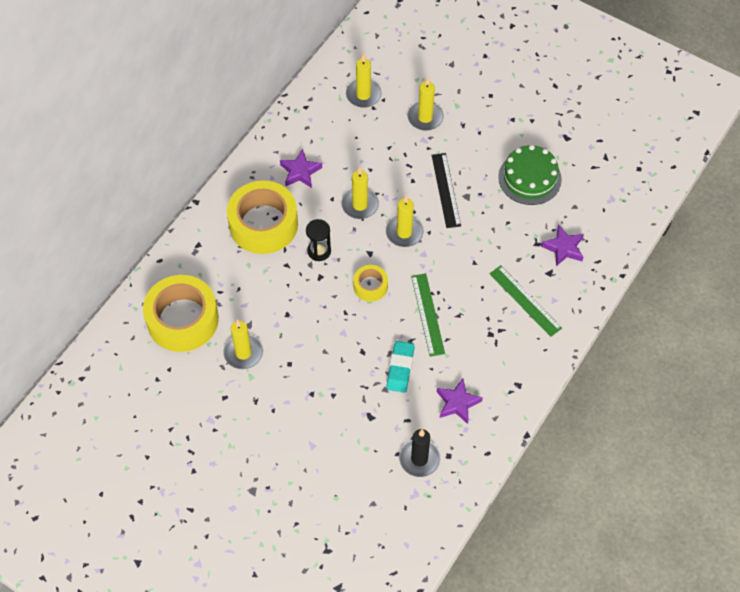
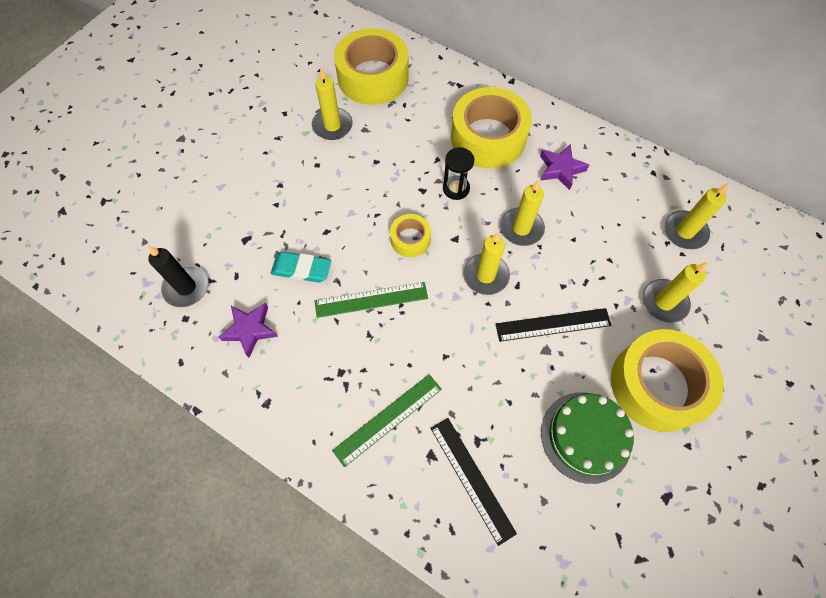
camera: 90 degrees right, 5 degrees up
purple star [541,225,584,266] -> black ruler [430,418,517,546]
none -> yellow tape [611,329,724,432]

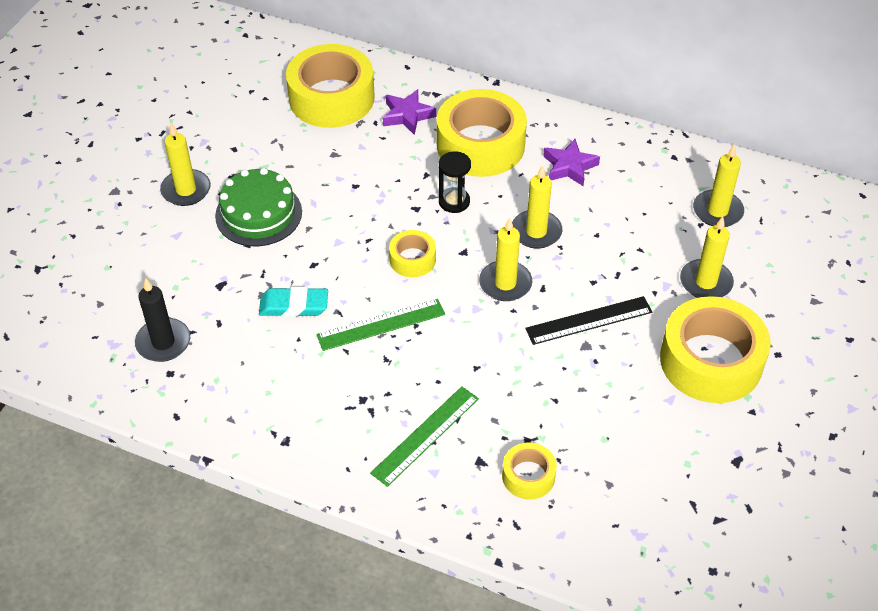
camera: 10 degrees left, 15 degrees down
purple star [218,303,278,358] -> purple star moved to [383,89,436,135]
yellow candle [312,67,353,140] -> yellow candle moved to [160,123,211,206]
black ruler [430,418,517,546] -> yellow tape [502,443,557,500]
green cake [541,392,634,484] -> green cake moved to [215,168,302,246]

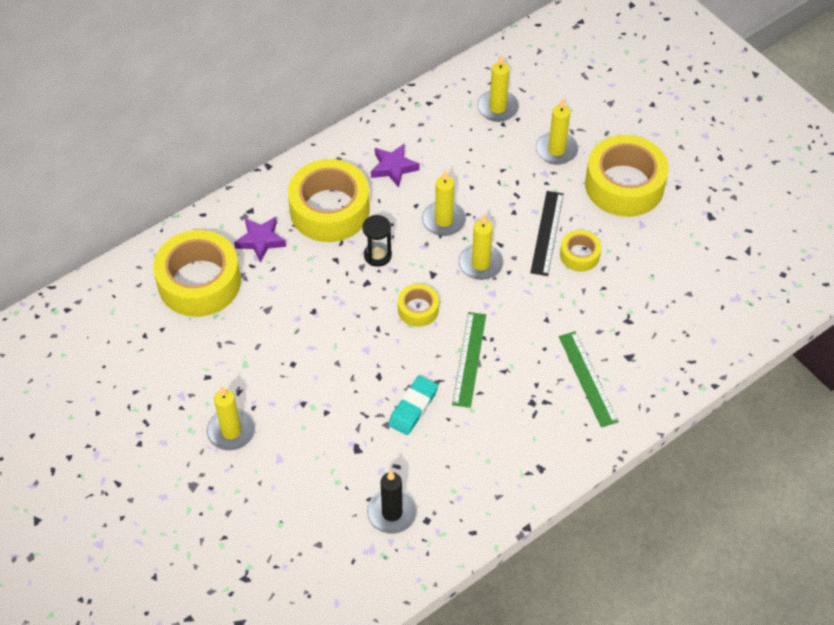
camera: 60 degrees left, 5 degrees up
green cake [215,168,302,246] -> none
yellow tape [502,443,557,500] -> yellow tape moved to [560,230,601,272]

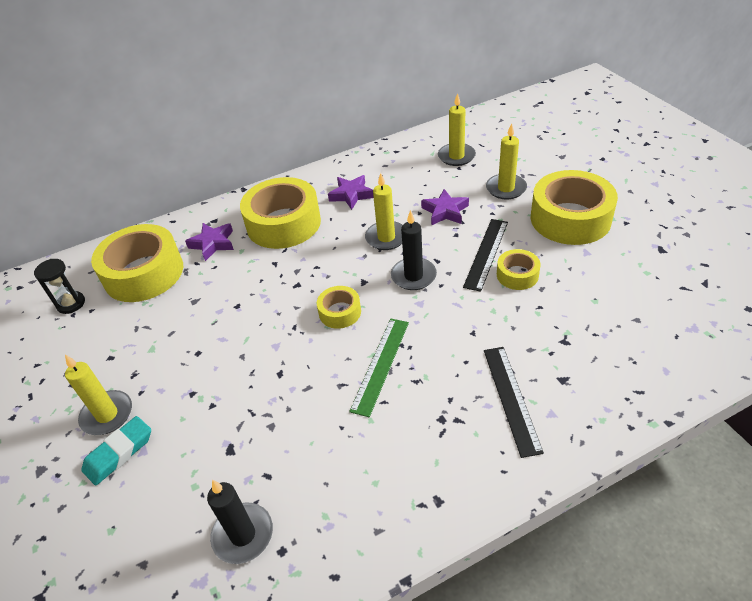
camera: 15 degrees right, 10 degrees down
black hourglass [363,215,392,267] -> black hourglass moved to [34,259,85,314]
turquoise eraser [388,375,438,435] -> turquoise eraser moved to [81,416,151,486]
yellow candle [459,215,504,280] -> black candle [391,210,437,290]
green ruler [559,331,619,427] -> black ruler [484,347,544,458]
none -> purple star [421,189,469,225]

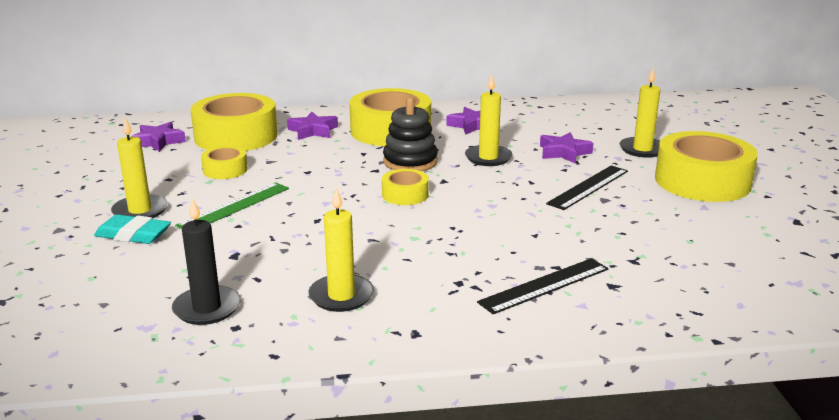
camera: 15 degrees right, 20 degrees down
black hourglass [34,259,85,314] -> purple star [131,122,186,152]
turquoise eraser [81,416,151,486] -> turquoise eraser turned 45 degrees clockwise [94,214,171,244]
green ruler [349,319,409,417] -> green ruler moved to [175,182,289,229]
black candle [391,210,437,290] -> none
yellow candle [438,93,476,166] -> yellow candle moved to [308,187,374,312]
black ruler [484,347,544,458] -> black ruler turned 45 degrees clockwise [477,258,609,314]
yellow tape [497,249,541,290] -> yellow tape moved to [201,146,248,179]
none -> black stacking toy [383,98,438,171]

